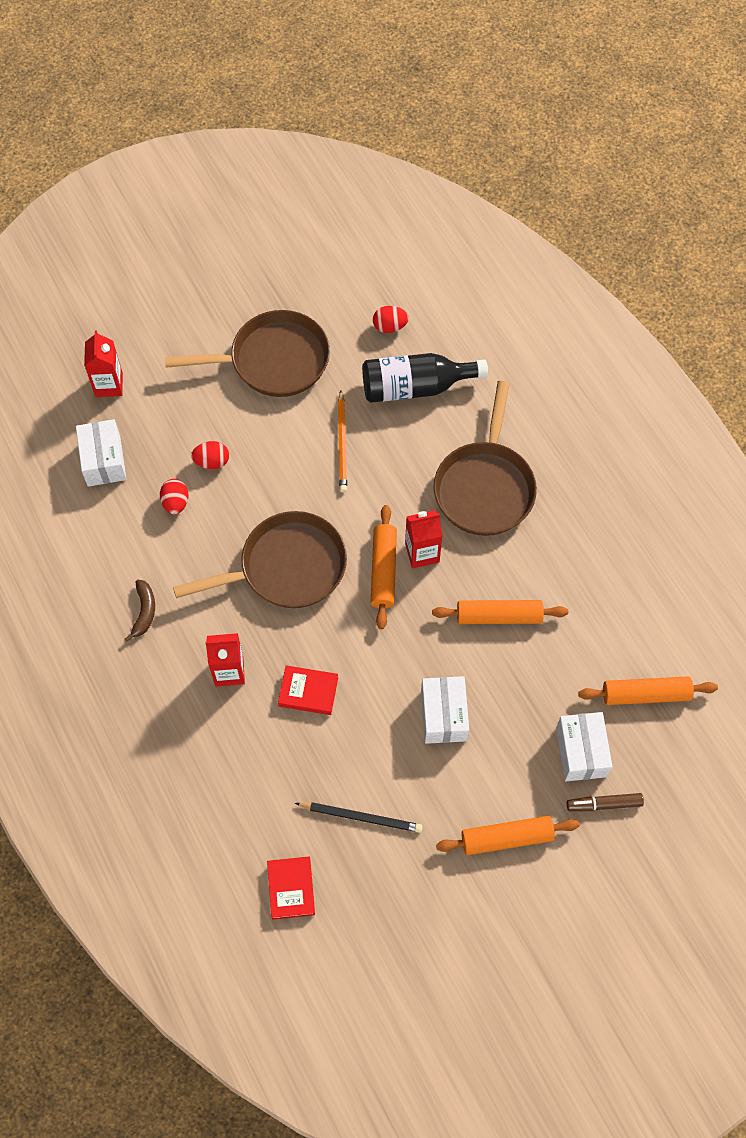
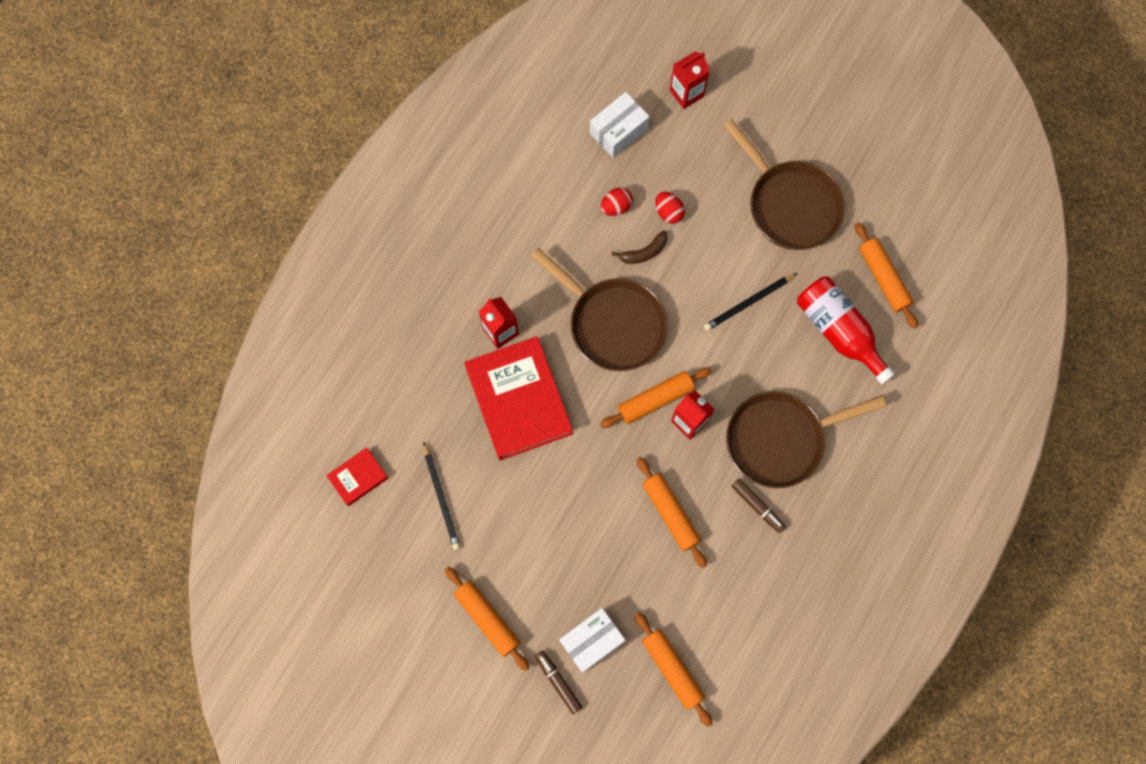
camera: 60 degrees right, 10 degrees up
brown banana [125,580,155,642] -> brown banana moved to [612,230,667,264]
red book [278,665,338,715] -> red book [464,336,573,461], size x2.14
orange pencil [338,390,347,493] -> black pencil [704,273,797,331]
black bottle [362,353,488,403] -> red bottle [797,276,895,385]
red egg [373,306,409,333] -> orange rolling pin [855,222,918,329]
white box [421,676,469,744] -> none
none -> brown marker [731,479,786,533]

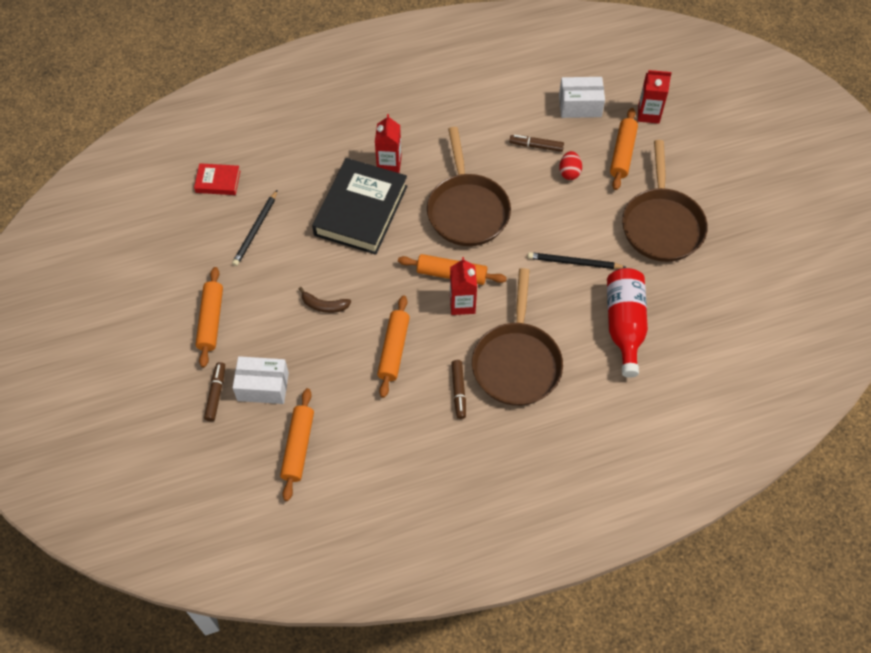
camera: 40 degrees right, 15 degrees down
red book [464,336,573,461] -> black book [312,158,407,255]
red egg [601,187,633,216] -> brown marker [509,135,564,152]
brown banana [612,230,667,264] -> brown banana moved to [299,287,351,313]
brown pan [726,391,886,488] -> brown pan turned 105 degrees counterclockwise [472,268,563,406]
orange rolling pin [855,222,918,329] -> orange rolling pin moved to [610,108,638,190]

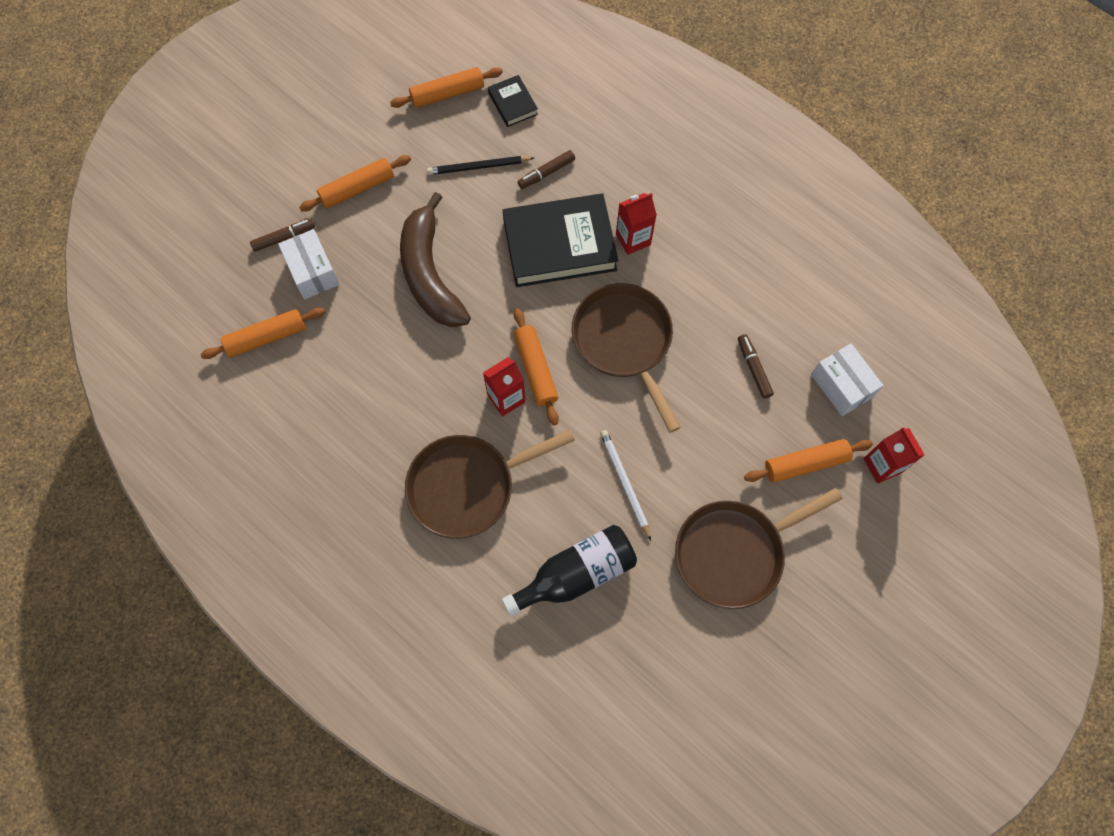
camera: 60 degrees right, 10 degrees up
red book [194,163,240,195] -> black book [488,75,538,127]
brown banana [299,287,351,313] -> brown banana [400,192,471,327], size x2.41
orange rolling pin [377,295,410,398] -> orange rolling pin moved to [390,67,503,108]
brown pan [427,127,511,246] -> brown pan turned 105 degrees clockwise [572,283,681,433]
brown marker [451,360,466,419] -> brown marker moved to [518,150,575,189]
black pencil [528,252,626,269] -> white pencil [600,430,651,540]
red egg [559,151,582,180] -> none
red bottle [607,268,648,378] -> black bottle [502,525,637,617]

